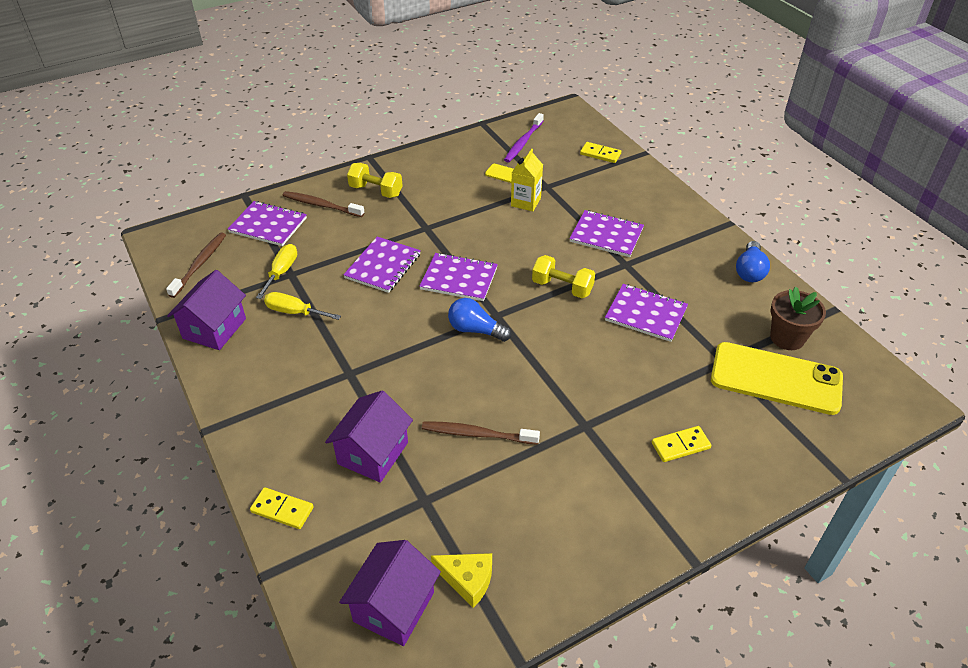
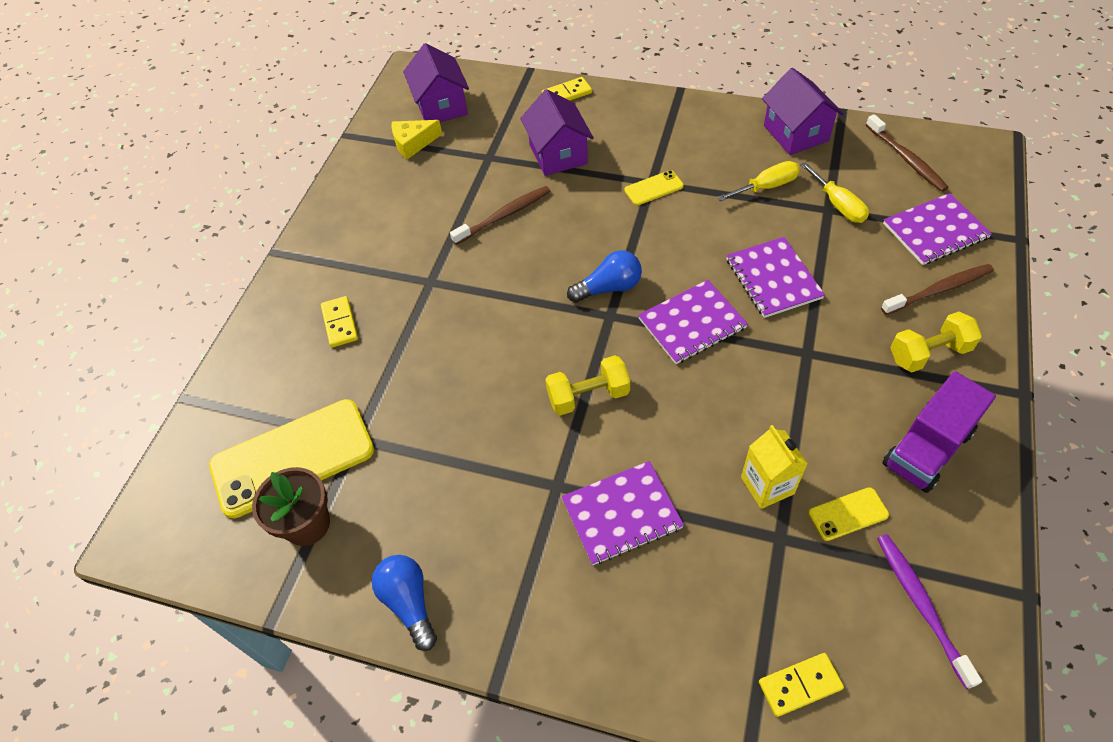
camera: 140 degrees right, 10 degrees up
purple notebook [605,284,688,342] -> none
yellow domino [652,426,712,462] -> yellow domino turned 45 degrees counterclockwise [321,296,358,348]
none -> yellow phone [624,170,684,205]
none -> purple truck [882,371,996,493]

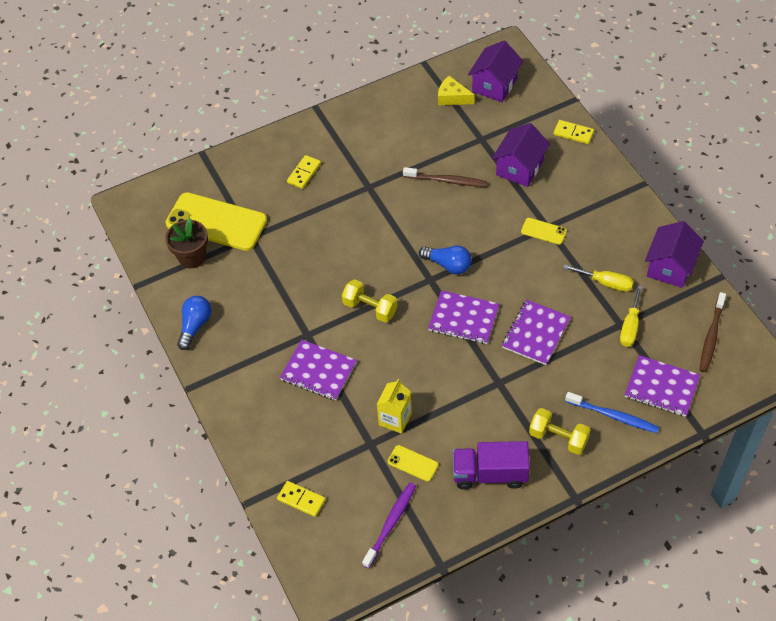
camera: 45 degrees right, 0 degrees up
brown toothbrush [881,264,994,315] -> blue toothbrush [565,392,659,433]

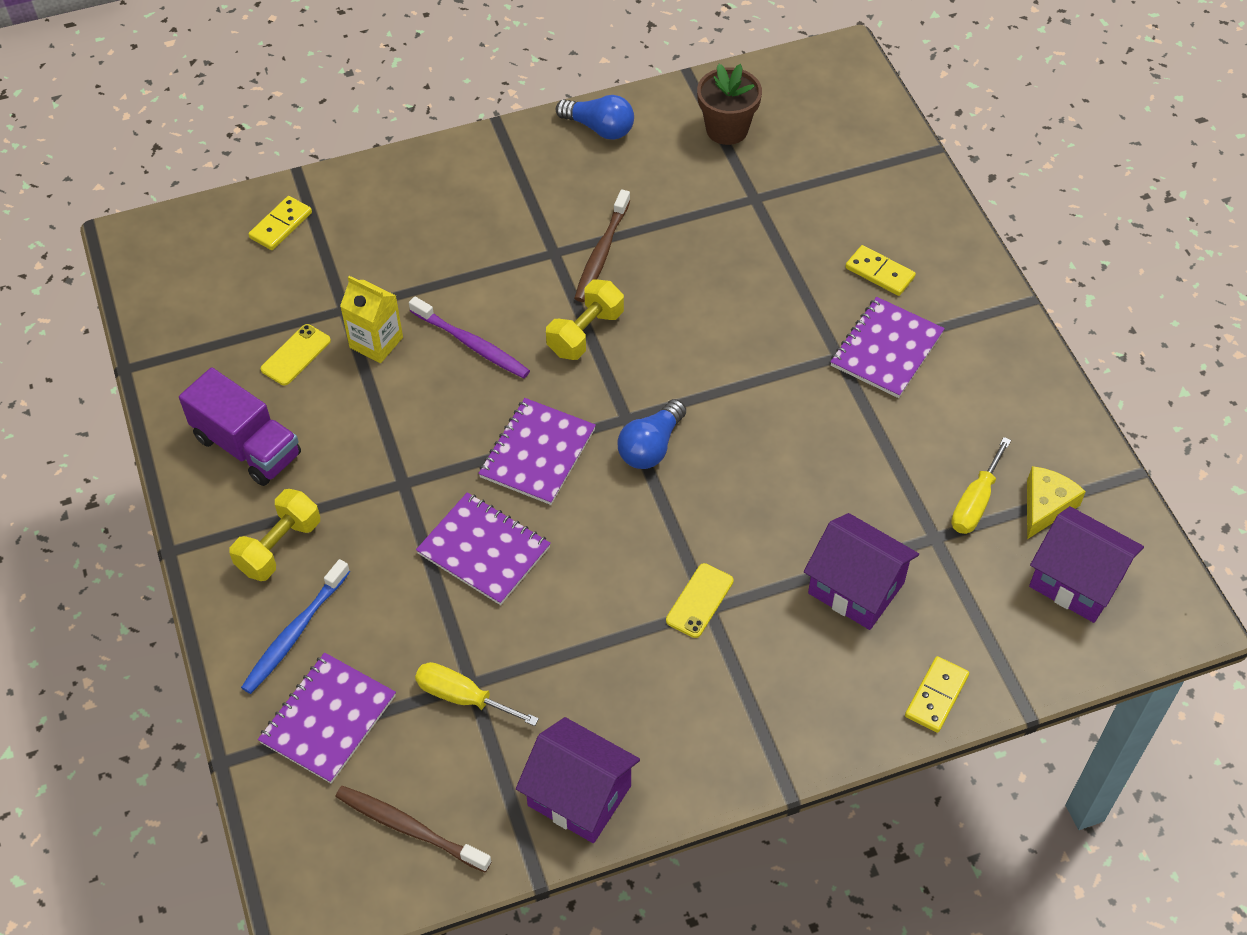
camera: 95 degrees right, 0 degrees up
yellow phone [166,192,267,251] -> none
purple notebook [280,340,357,400] -> purple notebook moved to [830,297,945,398]
purple toothbrush [362,483,416,569] -> purple toothbrush moved to [409,296,530,378]
brown toothbrush [403,167,487,187] -> brown toothbrush moved to [574,189,630,302]
purple truck [453,441,530,490] -> purple truck turned 120 degrees clockwise [179,368,301,486]
yellow screwdriver [563,264,634,292] -> yellow screwdriver moved to [951,437,1011,534]

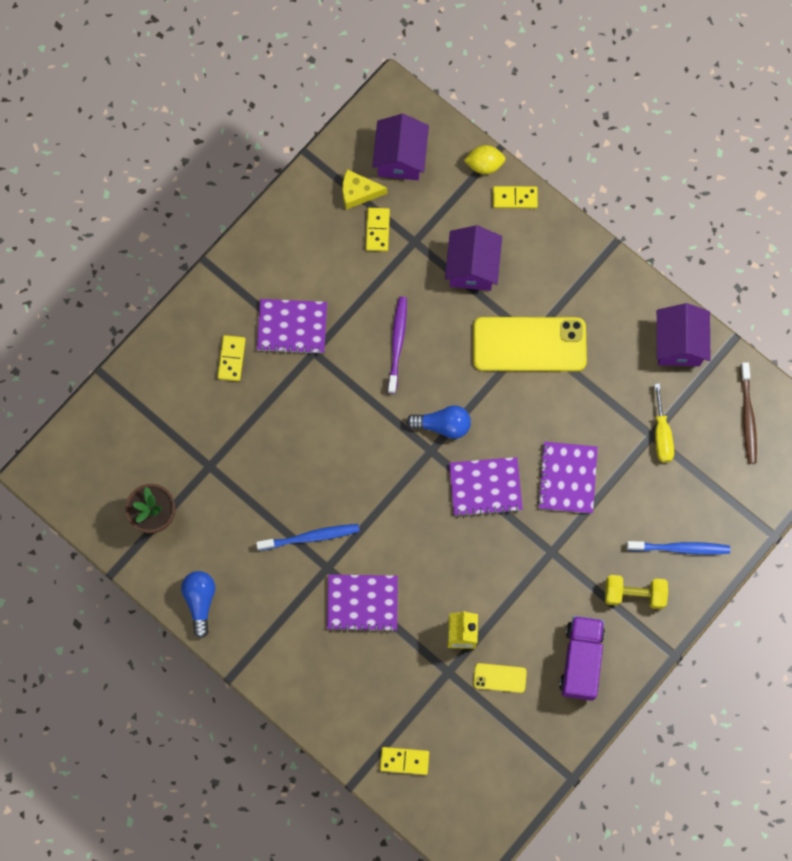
camera: 120 degrees left, 20 degrees up
purple notebook [258,652,396,783] -> purple notebook moved to [327,574,398,632]
purple toothbrush [409,296,530,378] -> purple toothbrush moved to [388,297,407,394]
yellow dumbbell [546,280,624,360] -> none
brown toothbrush [574,189,630,302] -> blue toothbrush [256,524,360,551]
yellow phone [666,563,734,638] -> yellow phone [473,317,587,372], size x2.27
yellow screwdriver [951,437,1011,534] -> yellow domino [366,208,390,251]
none -> yellow lemon [464,145,505,174]

